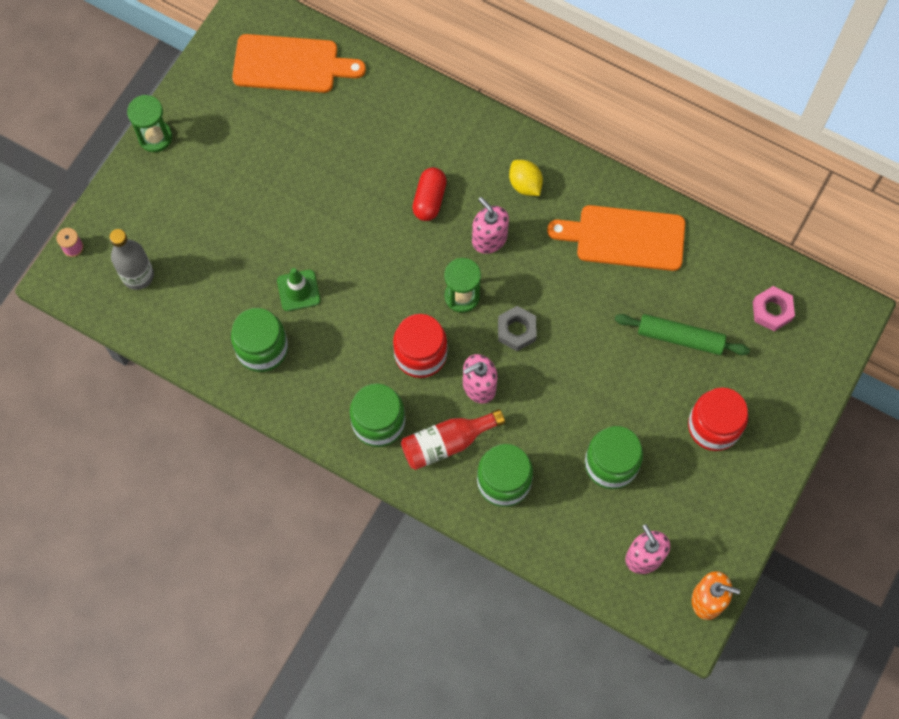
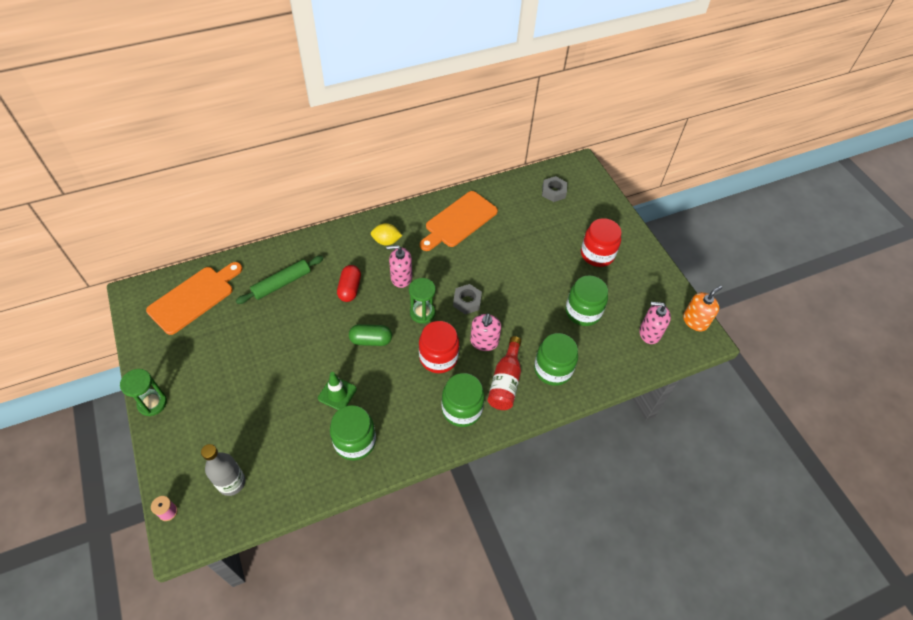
camera: 55 degrees left, 15 degrees down
red capsule [412,168,447,221] -> red capsule turned 45 degrees clockwise [337,265,361,302]
green rolling pin [615,314,750,355] -> green rolling pin moved to [236,256,324,304]
pink nut [753,286,795,331] -> grey nut [542,176,567,202]
none -> green capsule [349,324,392,346]

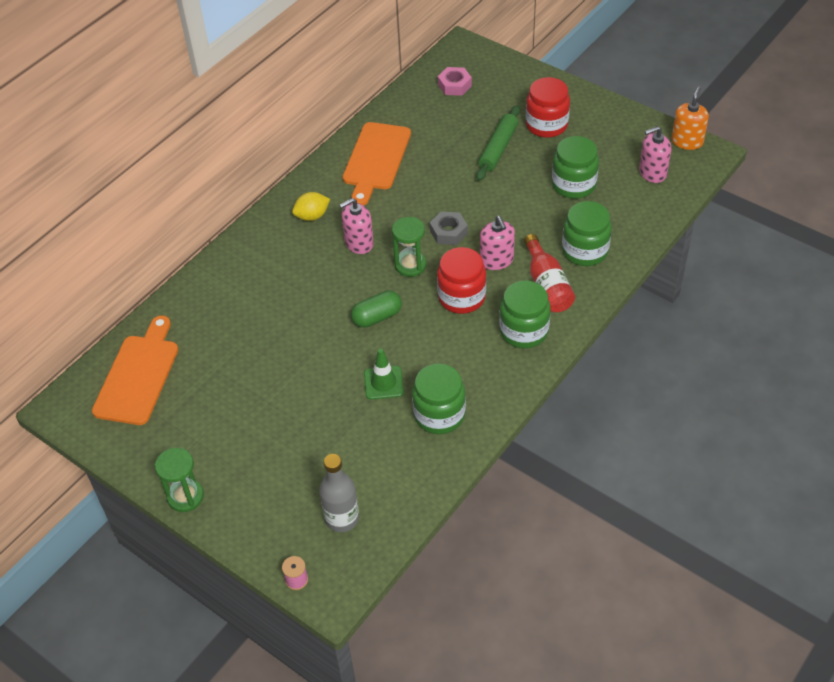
camera: 25 degrees left, 5 degrees down
green rolling pin [236,256,324,304] -> green rolling pin moved to [476,105,520,181]
red capsule [337,265,361,302] -> none
grey nut [542,176,567,202] -> pink nut [438,67,472,96]

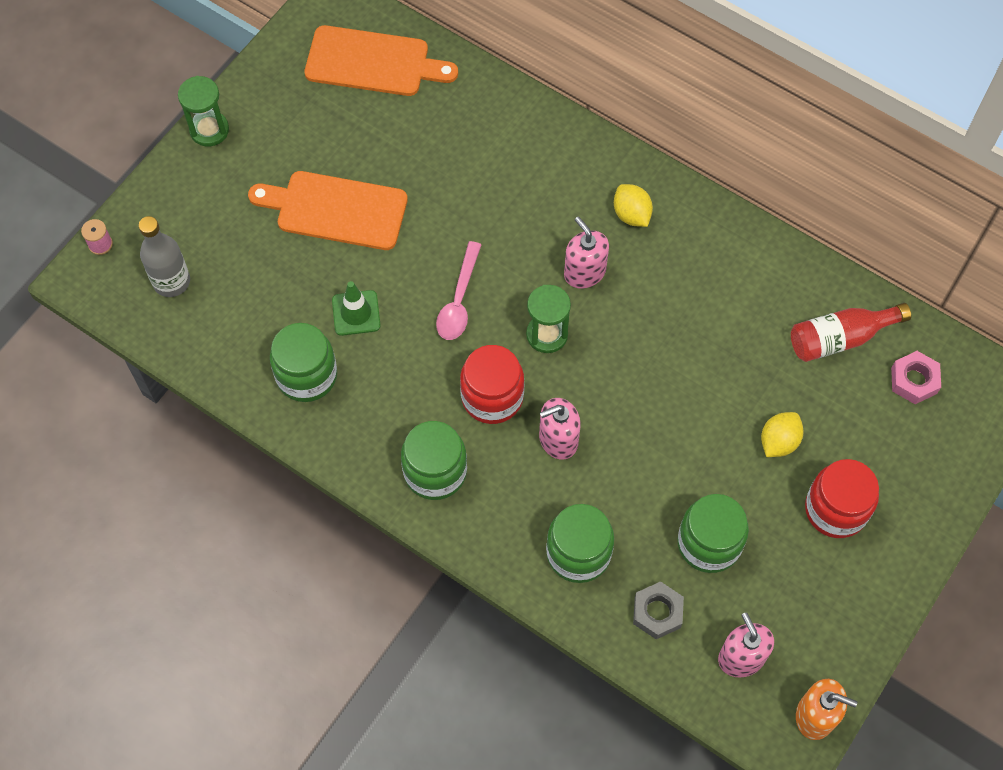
camera: 85 degrees right, 15 degrees up
orange cutting board [343,122,411,206] -> orange cutting board moved to [248,171,408,250]
green capsule [351,291,402,328] -> pink spoon [436,241,482,340]
grey nut [430,211,468,245] -> grey nut moved to [633,581,684,639]
green rolling pin [476,105,520,181] -> yellow lemon [761,412,804,457]
red bottle [524,234,575,312] -> red bottle moved to [791,303,911,362]

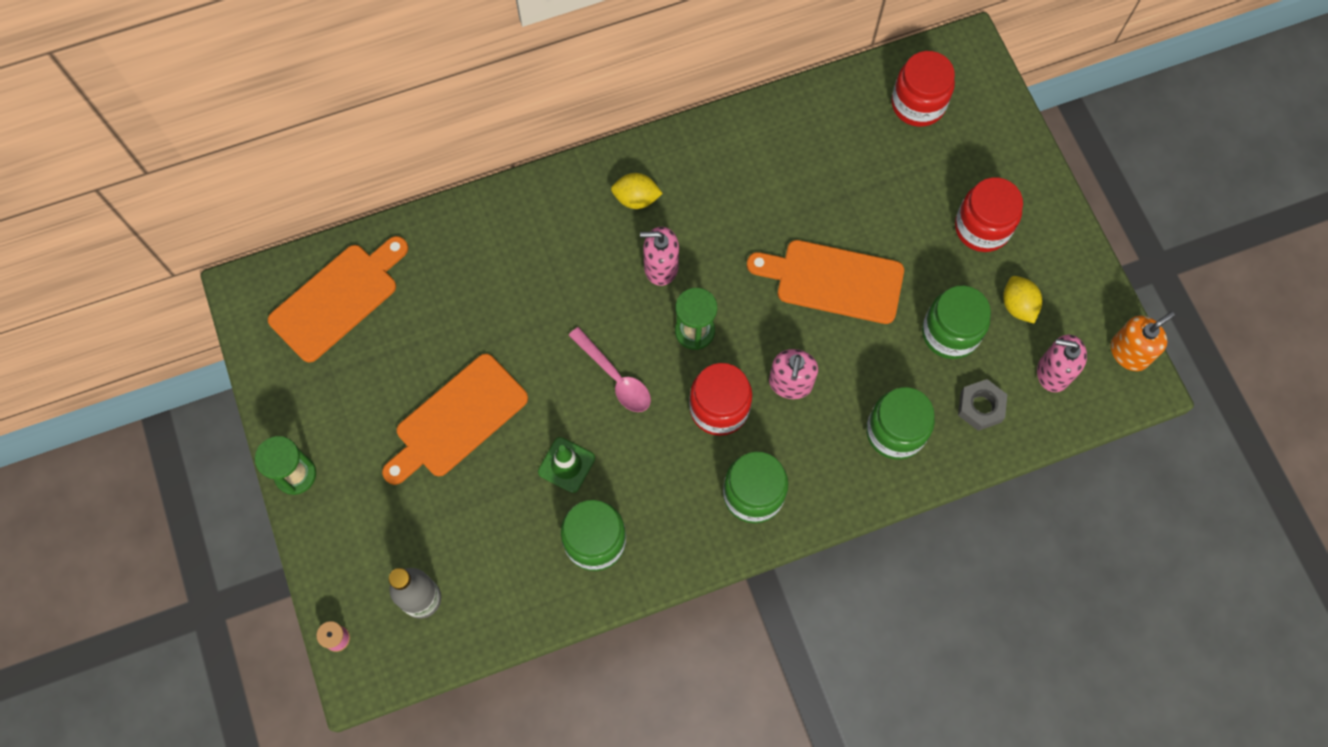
camera: 55 degrees left, 5 degrees up
yellow lemon [761,412,804,457] -> yellow lemon moved to [1003,276,1042,323]
red bottle [791,303,911,362] -> none
pink nut [891,351,941,404] -> red jar [891,51,955,127]
none -> orange cutting board [747,240,904,324]

